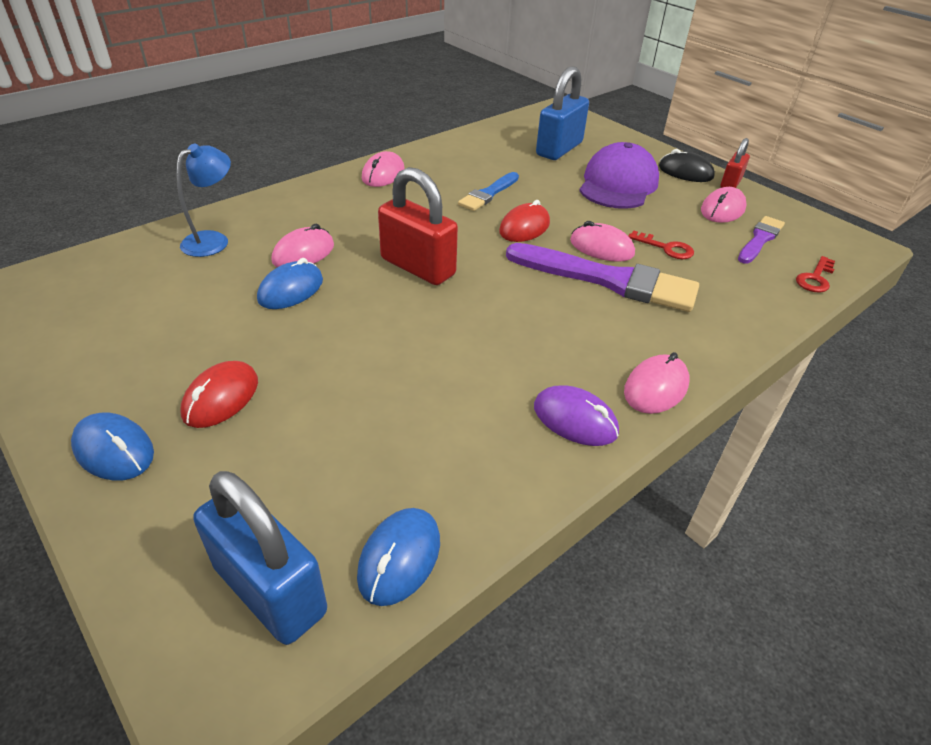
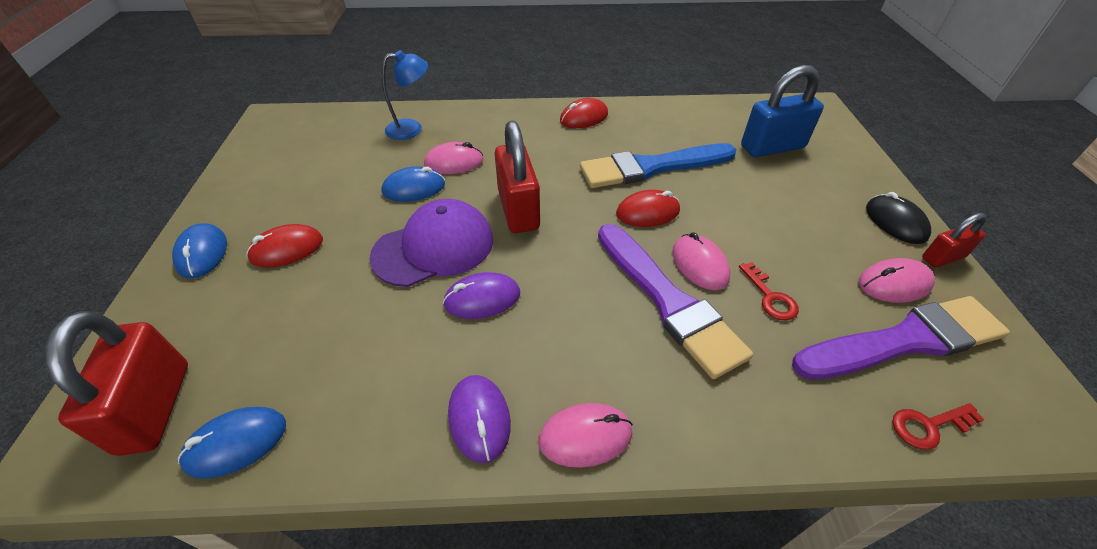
camera: 40 degrees right, 5 degrees up
blue padlock [193,471,327,645] -> red padlock [45,311,188,456]
pink mouse [362,151,404,187] -> red mouse [560,98,608,128]
blue brush [458,172,519,211] -> blue brush [580,143,736,188], size x1.83
purple cap [579,142,659,209] -> purple cap moved to [369,199,493,287]
purple brush [738,216,785,264] -> purple brush [792,296,1010,379], size x1.83
none -> purple mouse [443,272,520,319]

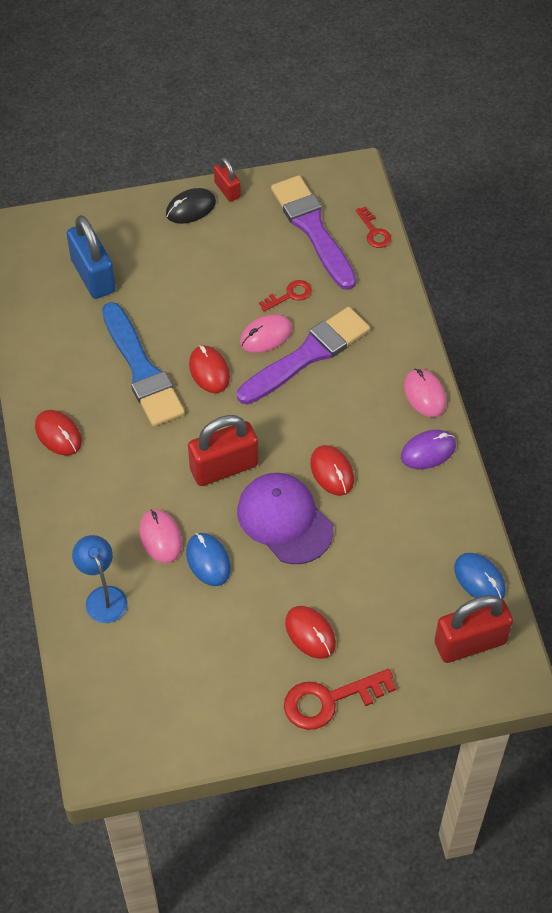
camera: 100 degrees left, 10 degrees up
blue mouse [172,223,227,278] -> red key [284,669,396,730]
purple mouse [443,272,520,319] -> red mouse [310,445,354,496]
pink mouse [859,258,935,303] -> none

